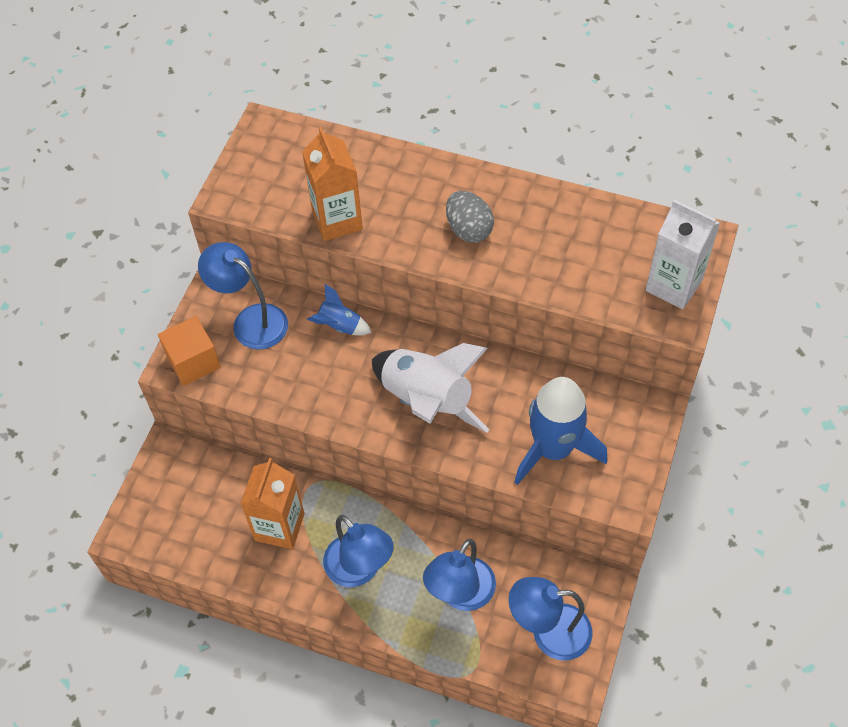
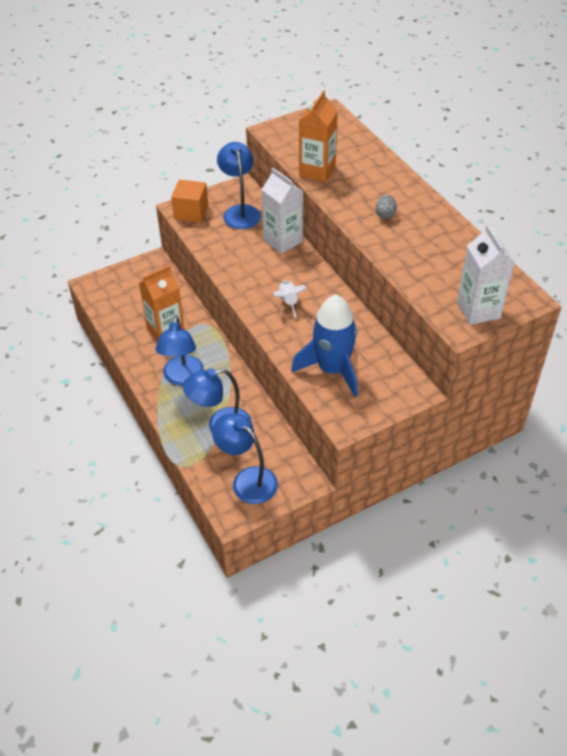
camera: 40 degrees right, 10 degrees down
blue rocket [307,284,372,335] -> white carton [261,168,303,254]
white rocket [372,343,490,433] -> white rocket [273,281,307,318], size x0.49
grey egg [446,191,494,243] -> grey egg [376,195,397,219], size x0.65

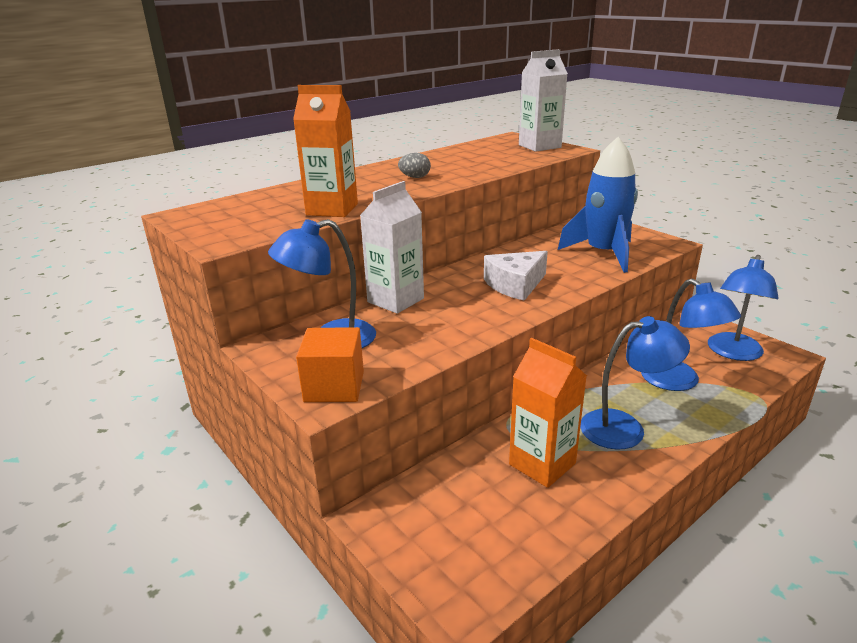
camera: 100 degrees left, 20 degrees down
white rocket [273,281,307,318] -> white cheese [484,251,548,301]

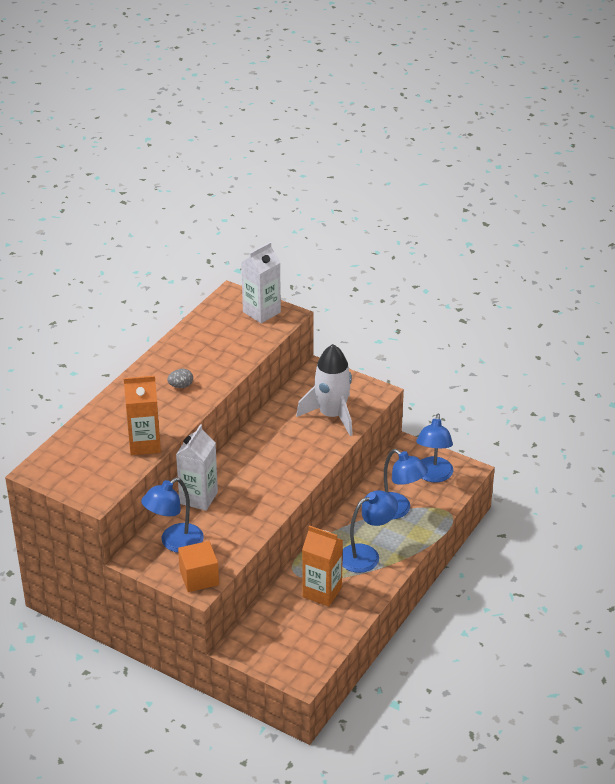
camera: 20 degrees left, 10 degrees up
white cheese [484,251,548,301] -> none
blue rocket [558,137,638,273] -> white rocket [296,344,353,436]

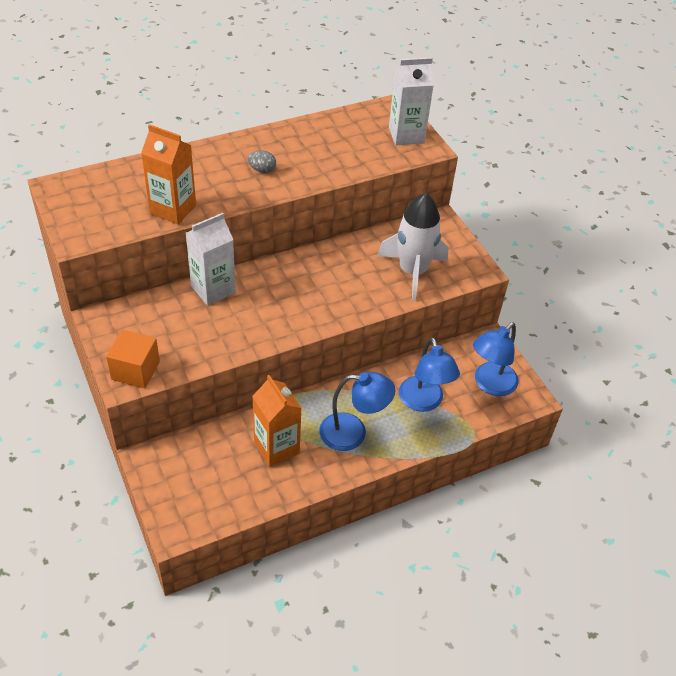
camera: 30 degrees right, 10 degrees up
blue lamp [141,478,204,553] -> none

